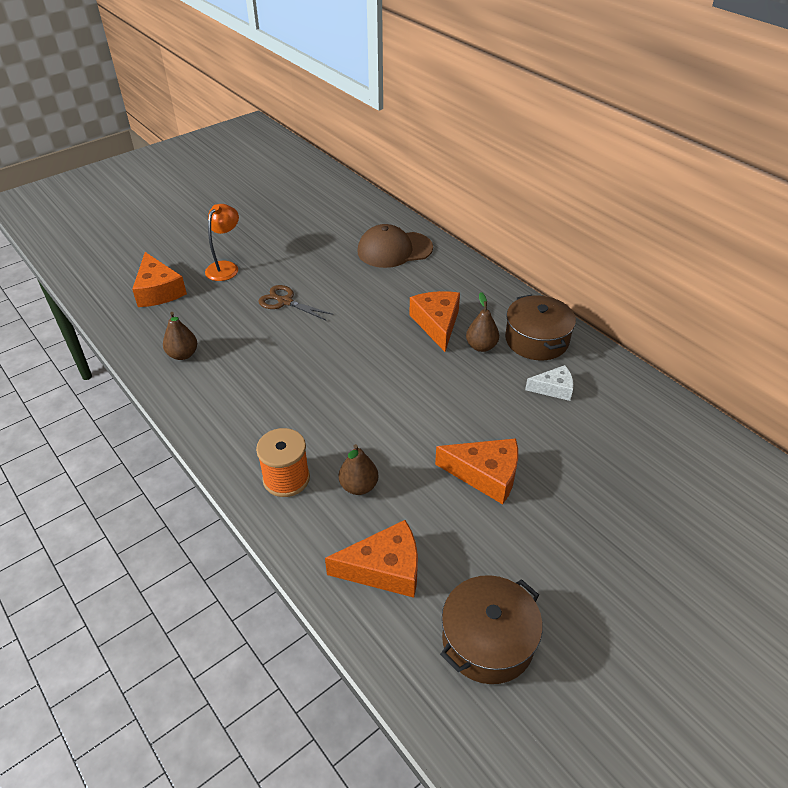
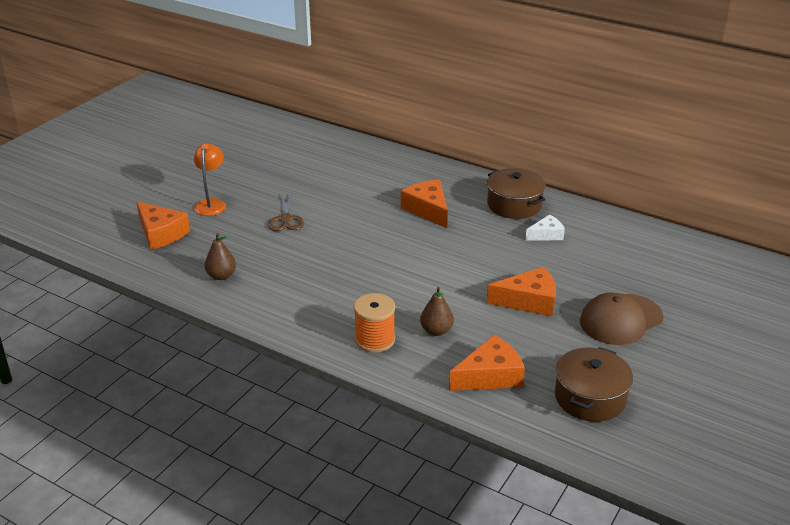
camera: 20 degrees left, 10 degrees down
brown scissors [258,285,333,320] -> brown scissors turned 105 degrees counterclockwise [268,193,304,231]
brown cap [357,224,433,268] -> brown cap moved to [580,293,664,345]
brown pear [466,292,499,352] -> none

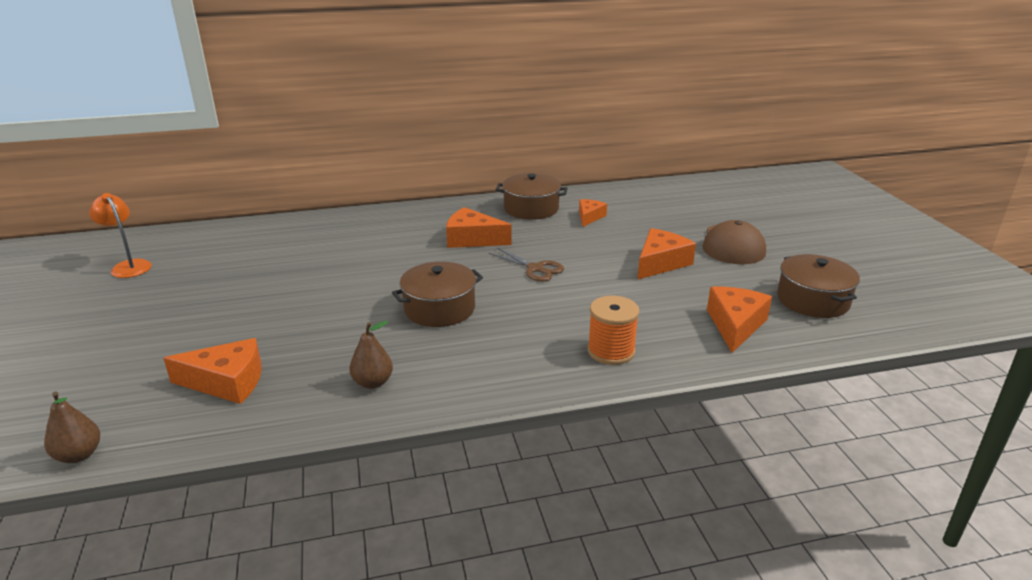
camera: 45 degrees left, 5 degrees down
orange lamp [194,143,226,216] -> orange lamp moved to [89,193,152,278]
brown scissors [268,193,304,231] -> brown scissors moved to [489,248,564,282]
brown pear [420,287,454,336] -> brown pear moved to [44,392,100,463]
white cheese [525,214,565,240] -> orange cheese [579,199,607,227]
none -> brown pot [392,262,483,327]

